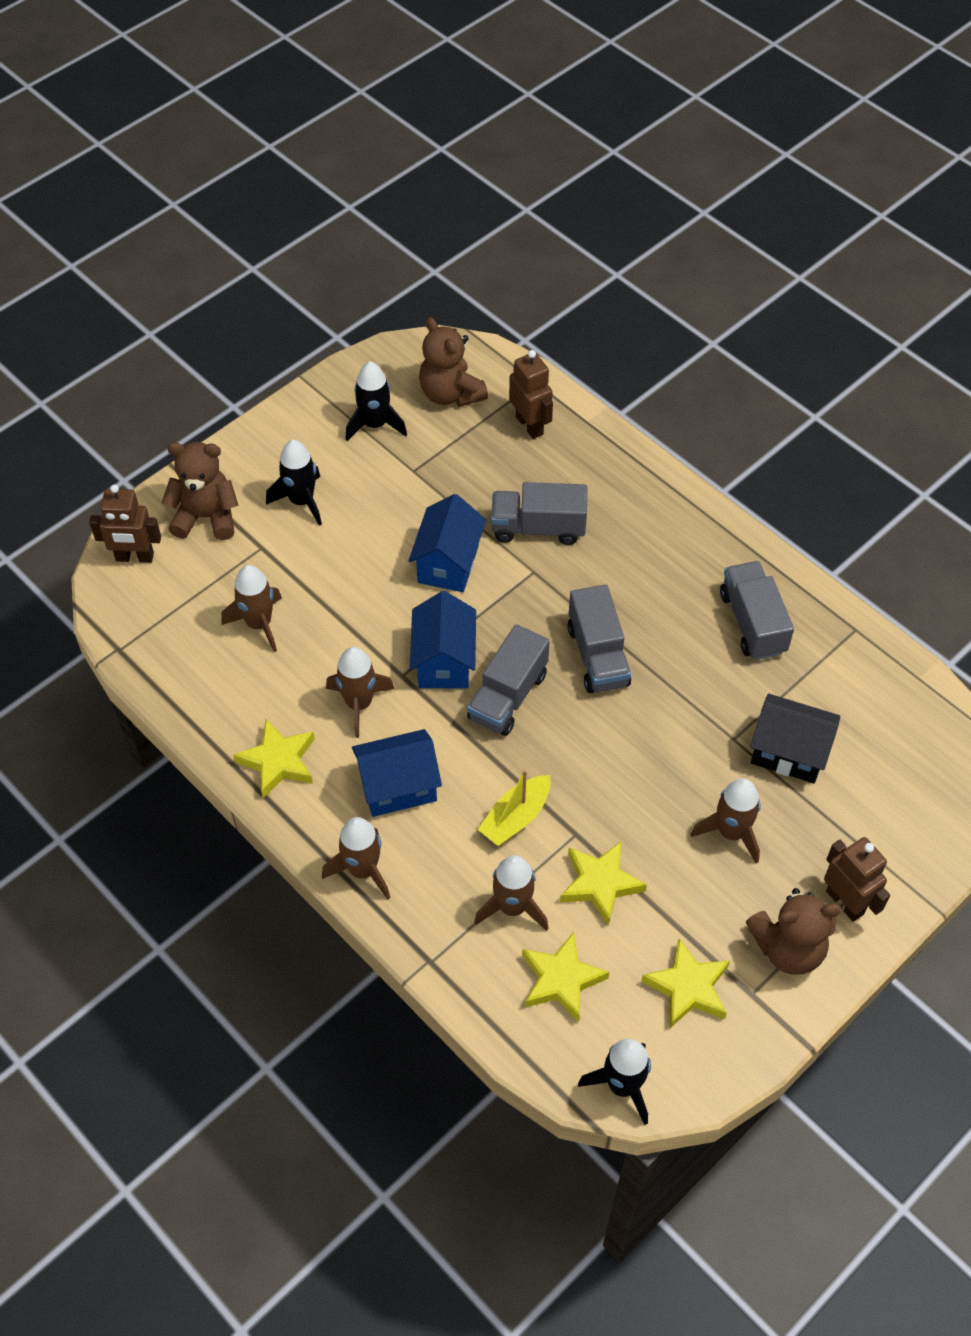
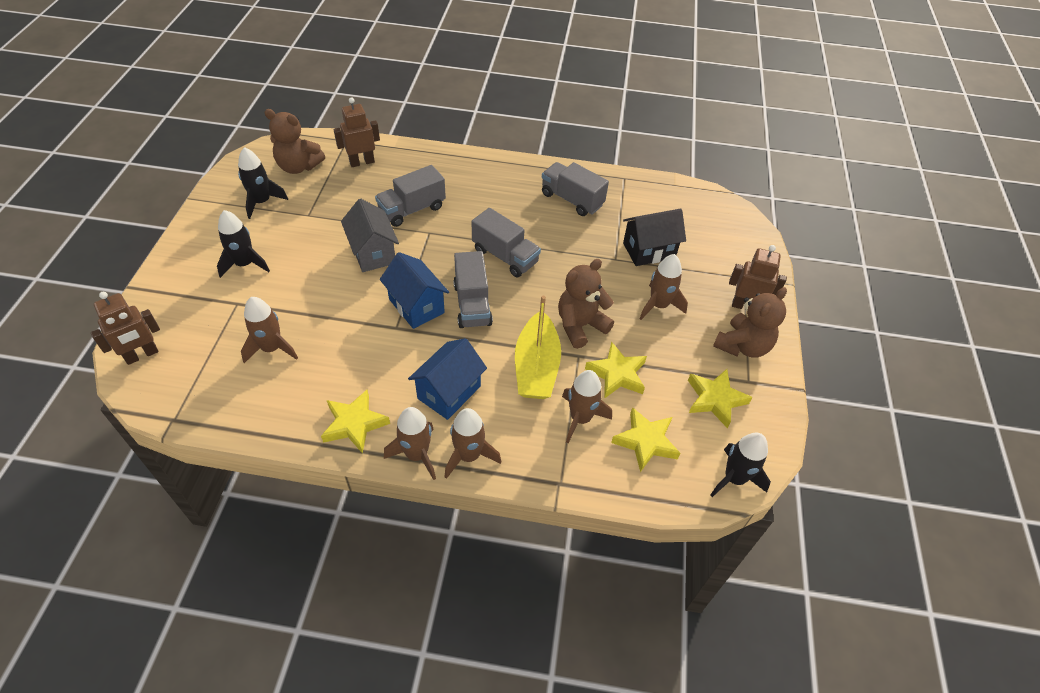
camera: 40 degrees left, 5 degrees down
brown teddy bear [162,442,238,540] -> brown teddy bear moved to [558,259,614,349]
brown rocket [326,647,394,738] -> brown rocket moved to [384,407,436,480]
blue house [409,494,486,592] -> grey house [341,198,399,272]
yellow boat [478,769,551,846] -> yellow boat [515,296,561,399], size x1.52
brown robot [509,350,553,439] -> brown robot turned 45 degrees counterclockwise [334,97,380,167]

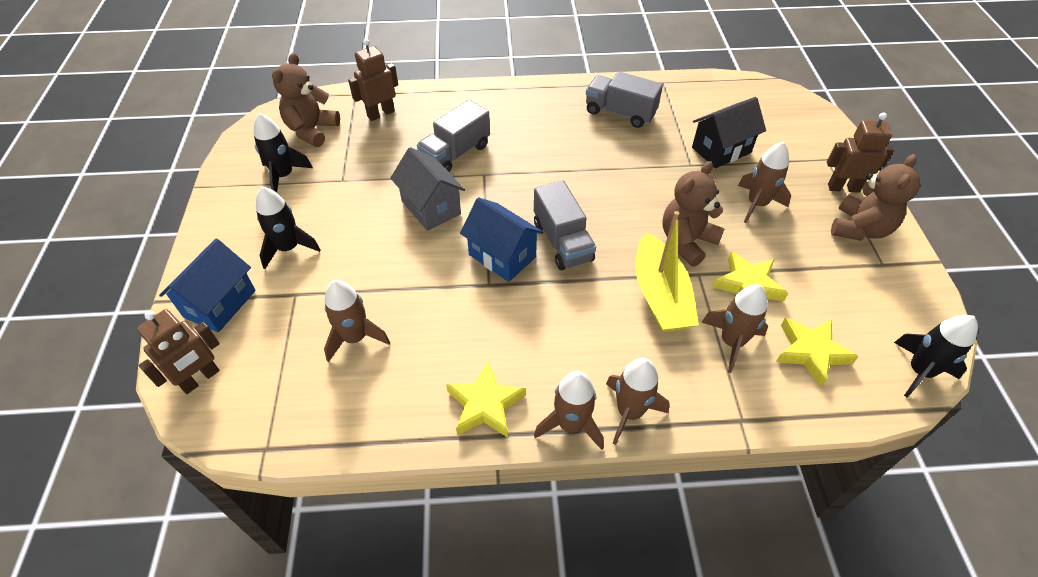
camera: 10 degrees left, 0 degrees up
brown teddy bear [264,109,325,174] -> brown teddy bear turned 105 degrees clockwise [272,53,340,147]
blue house [408,338,487,420] -> blue house moved to [159,239,256,333]
grey truck [472,208,541,277] -> none
yellow star [688,369,753,428] -> none

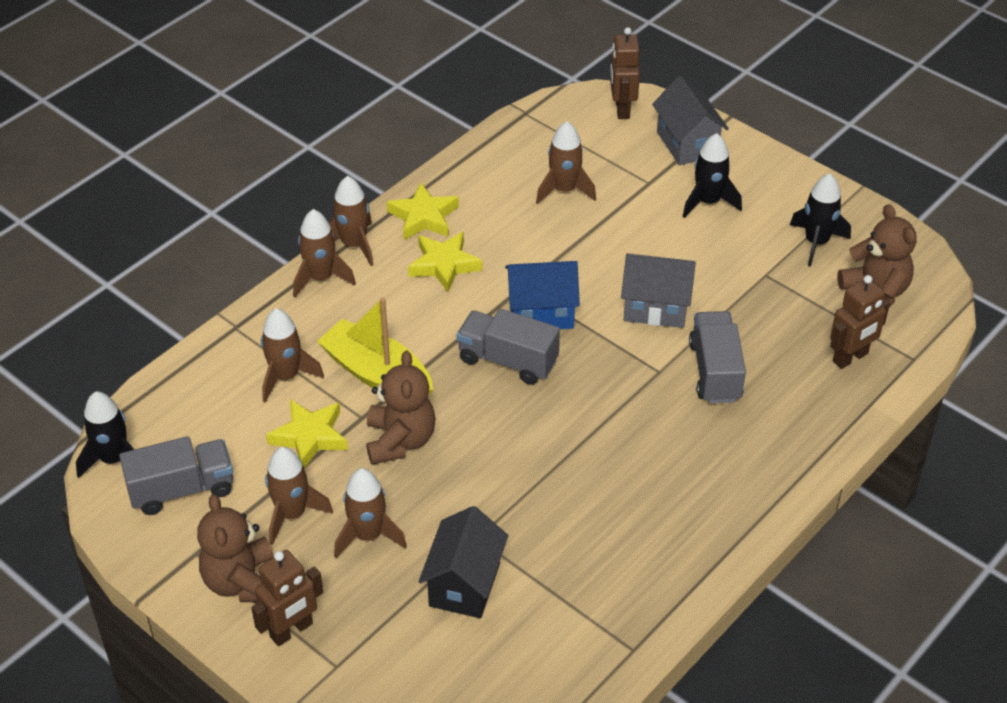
camera: 135 degrees right, 5 degrees down
blue house [159,239,256,333] -> grey house [652,76,729,165]
brown robot [348,39,398,121] -> brown robot turned 45 degrees clockwise [830,275,890,369]
grey truck [586,72,663,128] -> grey truck moved to [119,436,233,515]
yellow star [776,317,859,387] -> yellow star moved to [408,232,482,292]
none -> brown rocket [265,447,333,545]

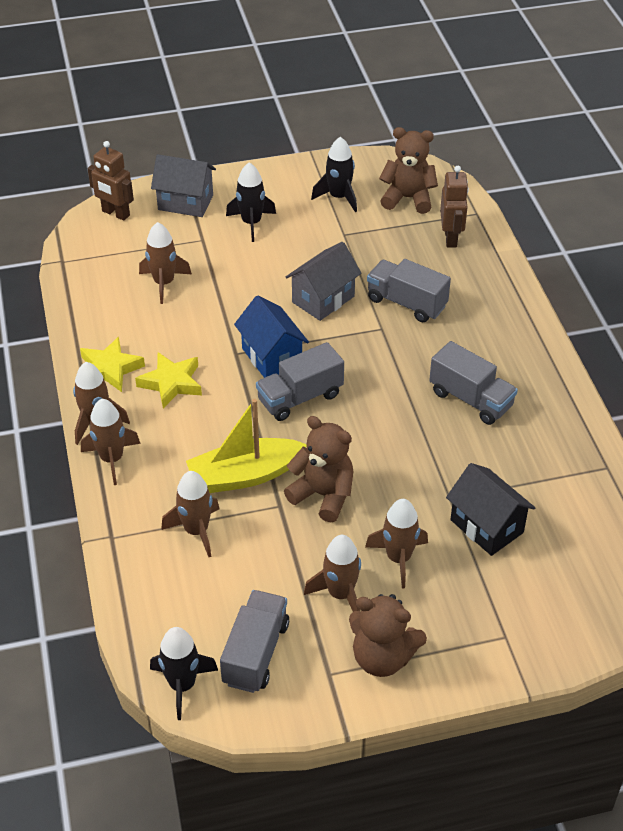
camera: 55 degrees left, 0 degrees up
brown robot [251,550,323,646] -> none
yellow star [266,399,348,468] -> none
blue house [505,261,580,329] -> blue house turned 60 degrees counterclockwise [234,296,309,378]
none -> grey truck [429,341,518,425]

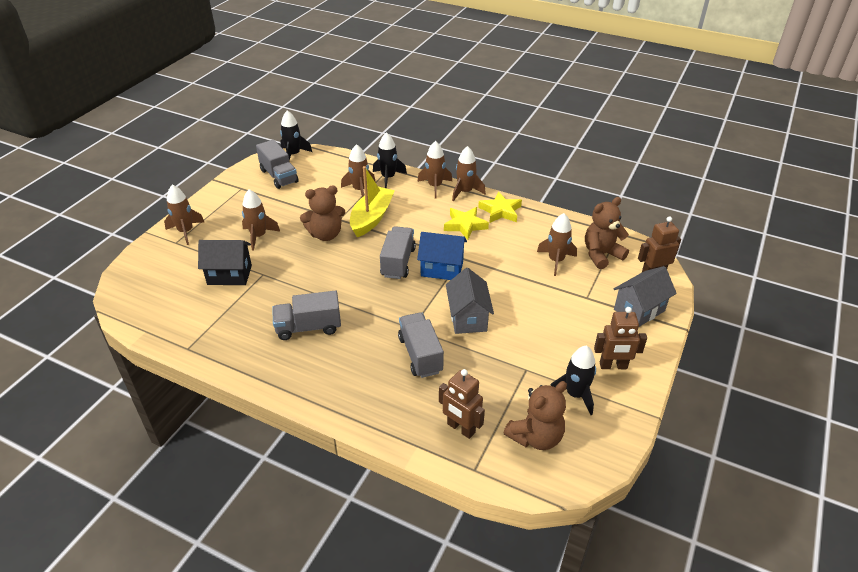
camera: 130 degrees right, 5 degrees down
black rocket [226,162,276,242] -> black rocket moved to [373,132,407,188]
brown rocket [304,535,361,612] -> brown rocket moved to [164,185,204,245]
brown teddy bear [349,594,427,677] -> brown teddy bear moved to [585,197,629,269]
grey truck [367,259,451,322] -> grey truck turned 90 degrees counterclockwise [398,312,444,378]
none -> brown robot [594,307,647,369]

